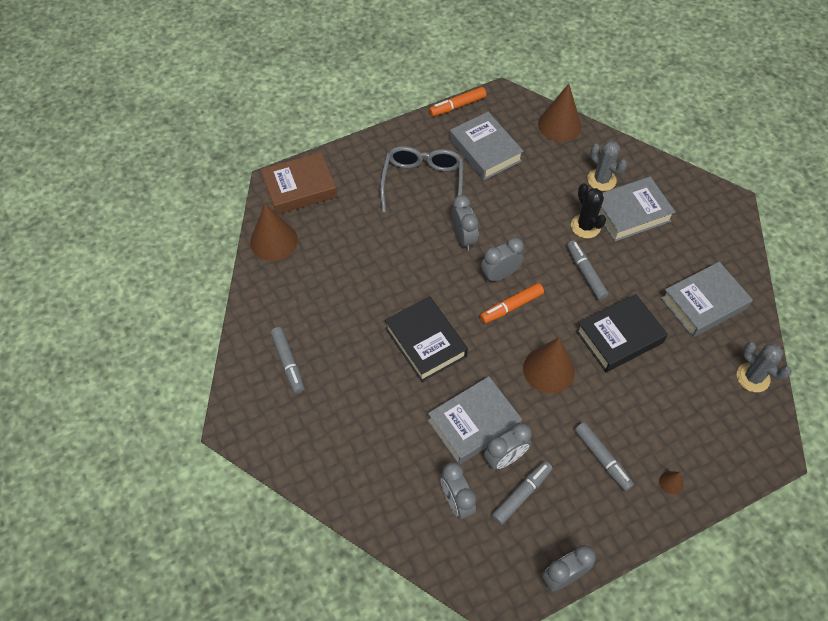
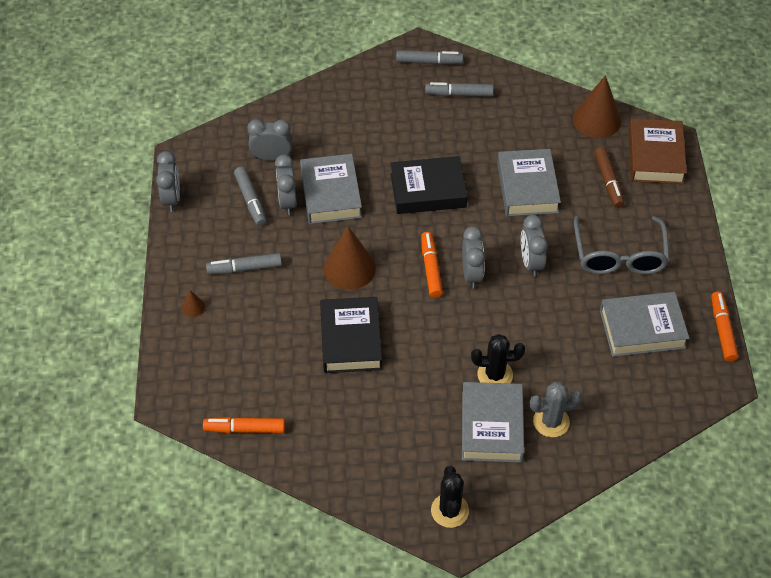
camera: 115 degrees right, 5 degrees down
grey glasses [380,146,463,212] -> grey glasses turned 60 degrees clockwise [574,216,670,275]
grey clock [451,195,479,251] -> grey clock turned 75 degrees clockwise [521,215,548,277]
brown cone [538,84,581,142] -> none
grey marker [567,240,609,300] -> grey marker moved to [396,50,463,65]
grey book [661,262,753,337] -> grey book moved to [497,149,561,217]
grey cactus [737,342,792,392] -> orange marker [203,417,285,433]
none -> black cactus [431,466,469,528]
none -> brown marker [594,147,624,208]

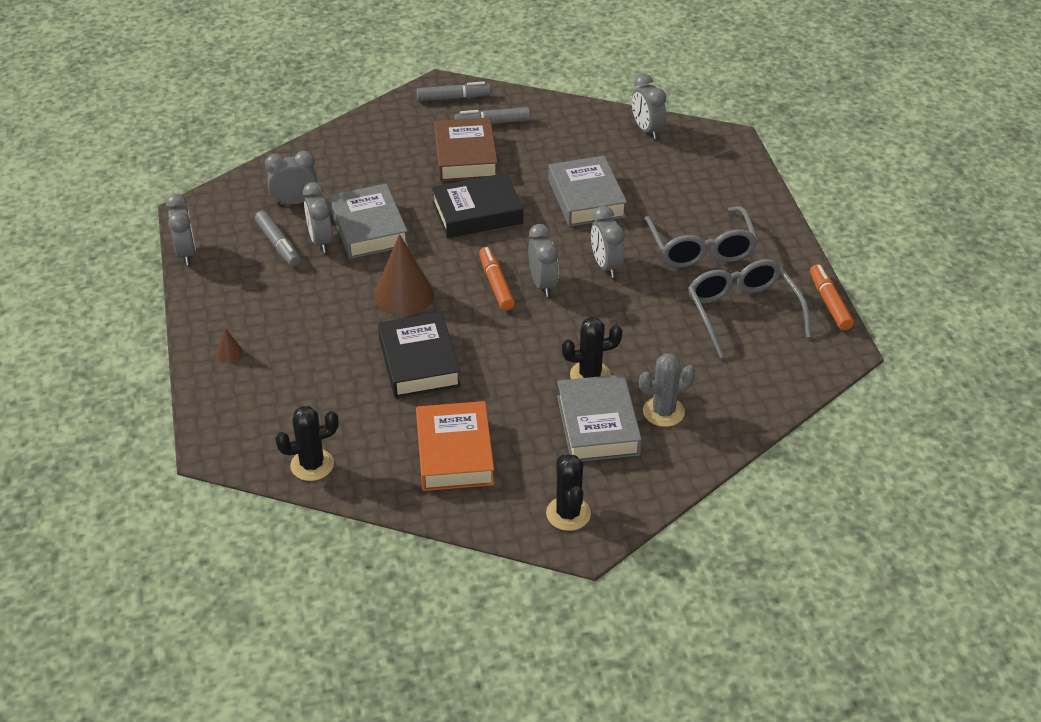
camera: 10 degrees left, 10 degrees down
orange marker [203,417,285,433] -> black cactus [275,406,339,481]
grey marker [206,253,282,274] -> none
brown cone [573,75,621,138] -> grey clock [632,74,666,139]
brown marker [594,147,624,208] -> none
grey book [600,292,690,357] -> grey glasses [688,259,811,358]
brown book [628,119,687,184] -> brown book moved to [434,118,498,182]
none -> orange book [416,401,494,491]

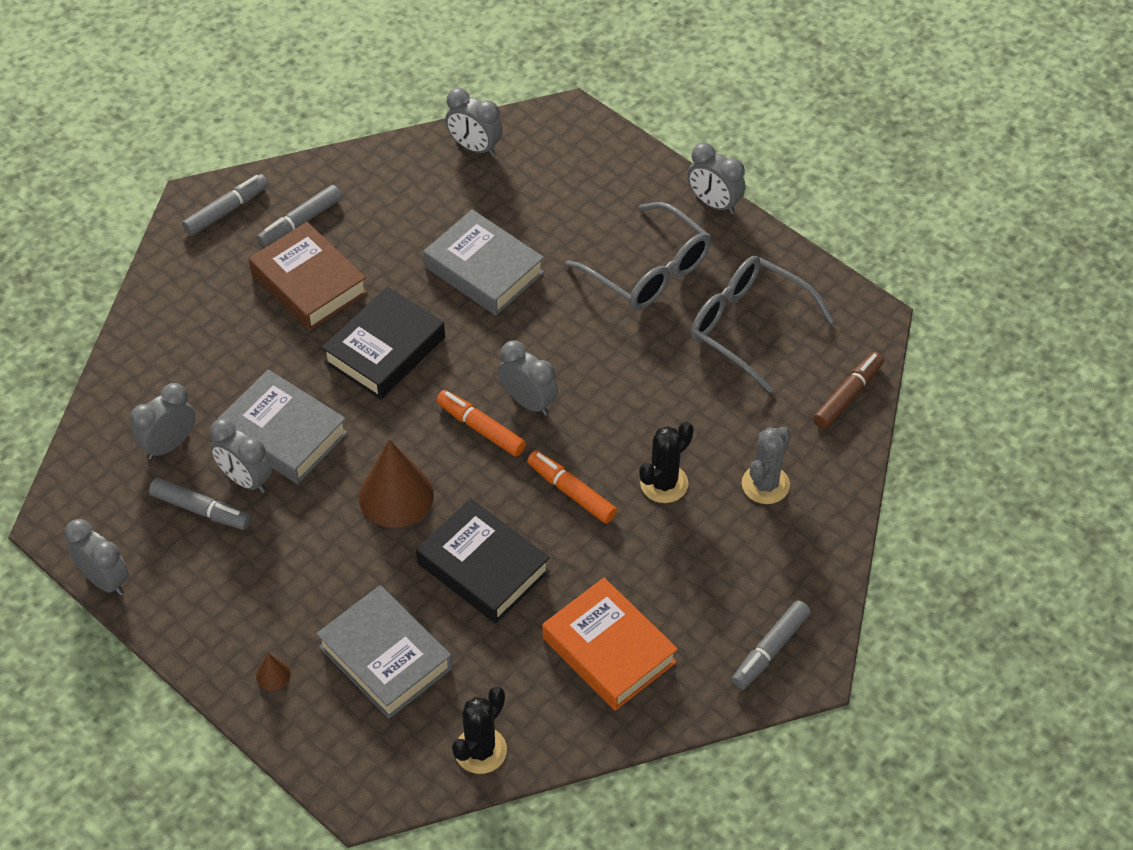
camera: 35 degrees left, 10 degrees up
black cactus [546,454,591,531] -> grey marker [732,600,811,690]
grey book [557,374,642,461] -> grey book moved to [316,585,452,719]
grey clock [591,206,625,278] -> grey clock moved to [688,143,745,214]
orange marker [810,264,854,330] -> orange marker moved to [527,451,617,524]
none -> brown marker [813,352,884,429]

